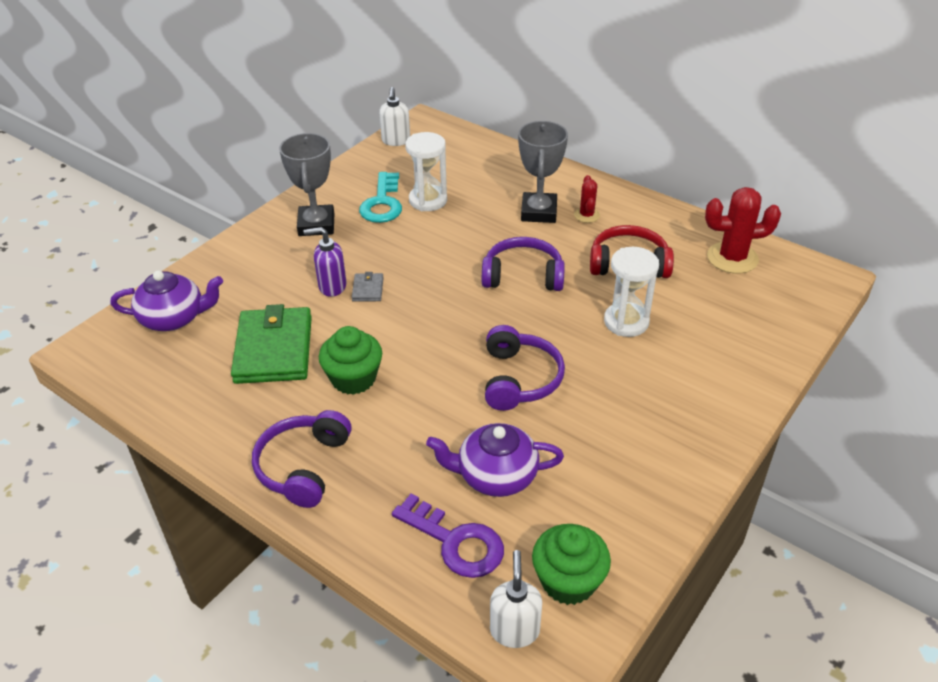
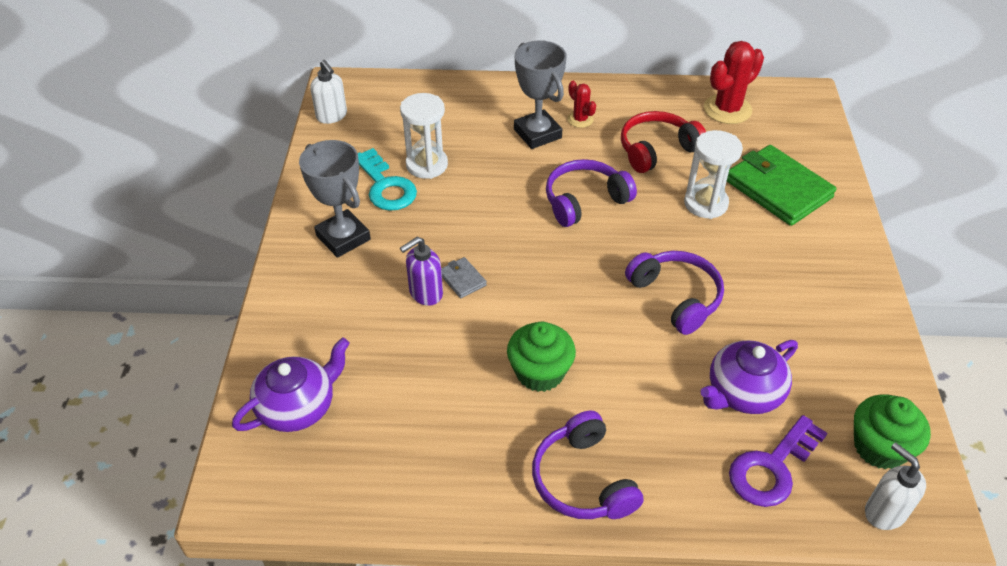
camera: 35 degrees left, 5 degrees up
green wallet [231,304,312,384] -> green wallet moved to [727,145,837,226]
purple key [392,494,504,578] -> purple key turned 135 degrees clockwise [729,415,828,507]

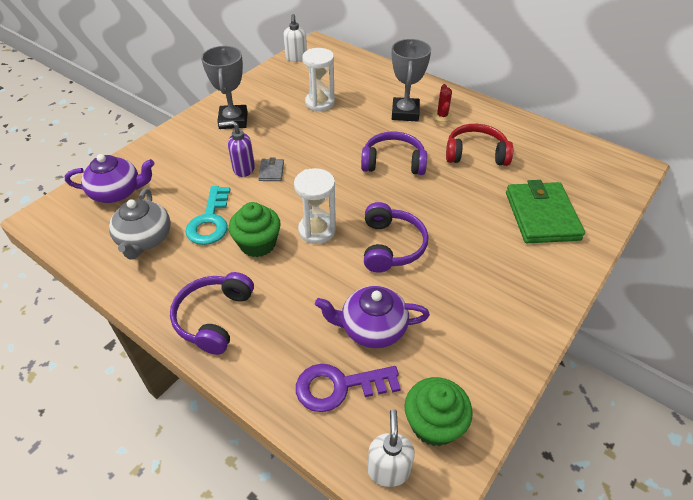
camera: 35 degrees right, 0 degrees up
turquoise key [358,148,417,211] -> turquoise key moved to [185,186,230,245]
white hourglass [684,130,743,219] -> white hourglass moved to [294,168,336,244]
red cactus [704,41,764,124] -> none
none -> grey teapot [109,188,171,260]

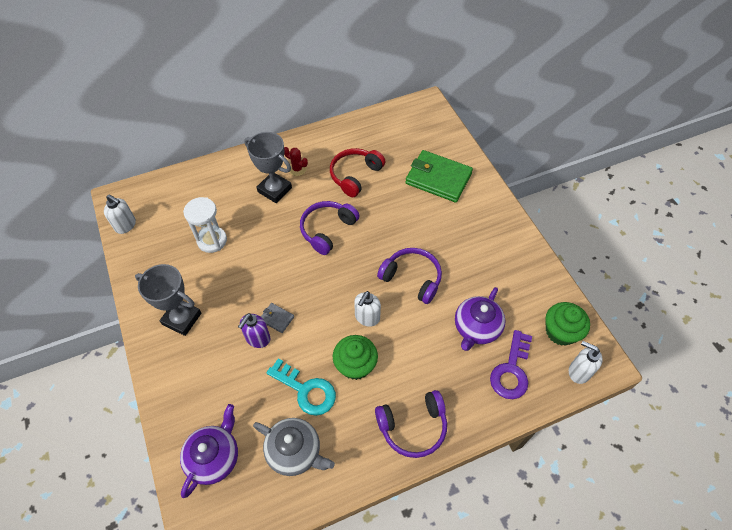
camera: 60 degrees left, 10 degrees up
purple headphones [170,272,254,355] -> purple headphones turned 60 degrees counterclockwise [375,390,447,458]
white hourglass [294,168,336,244] -> white soap dispenser [354,291,381,327]

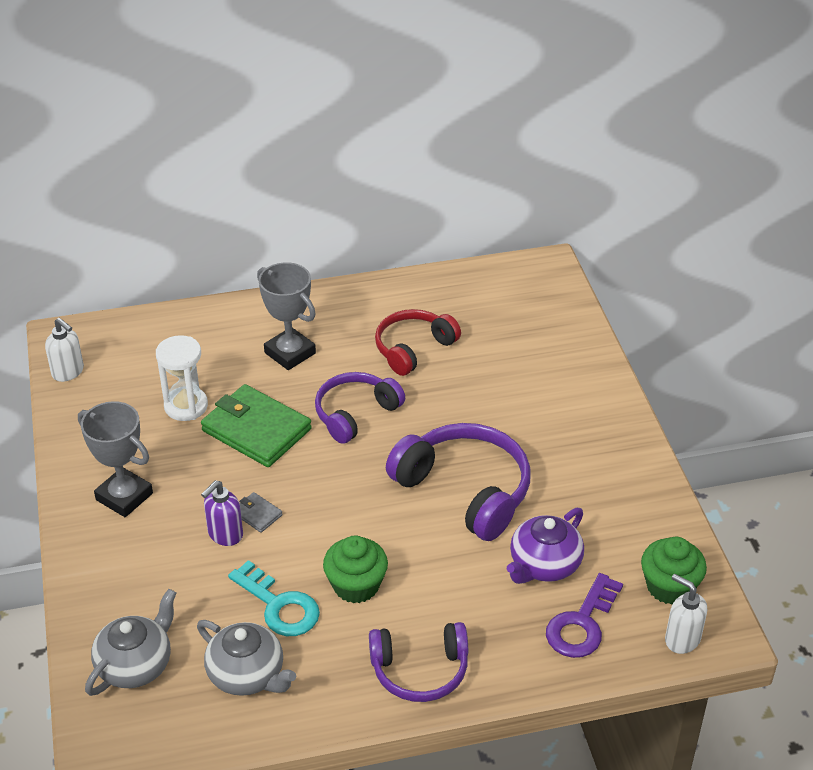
camera: 10 degrees right, 15 degrees down
purple teapot [180,404,238,498] -> grey teapot [85,589,176,696]
red cactus [284,147,308,176] -> none
white soap dispenser [354,291,381,327] -> none
purple headphones [377,248,442,304] -> purple headphones [386,423,531,541], size x1.51
green wallet [405,150,473,202] -> green wallet moved to [201,384,312,467]

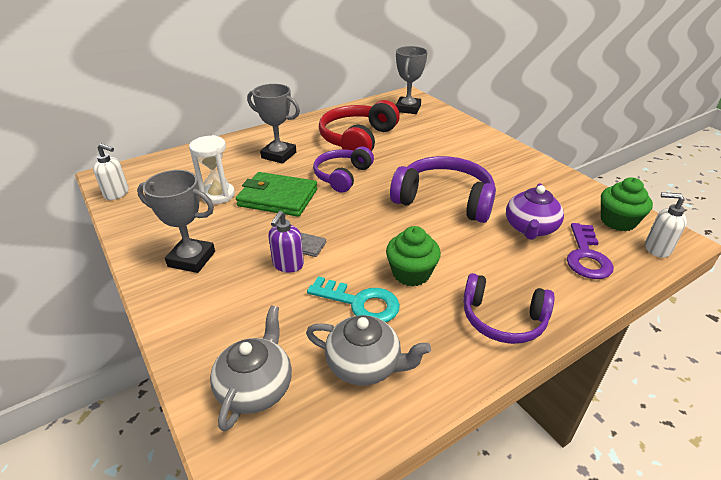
camera: 20 degrees left, 5 degrees down
purple headphones [369,622,468,702] -> purple headphones turned 45 degrees clockwise [463,273,555,344]
red headphones [375,309,461,376] -> red headphones [319,100,400,151], size x1.51
none -> grey trophy [396,46,428,114]

